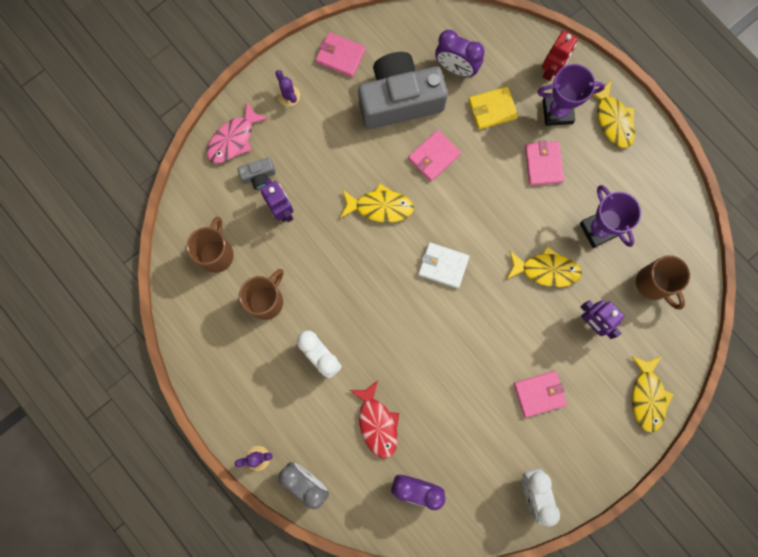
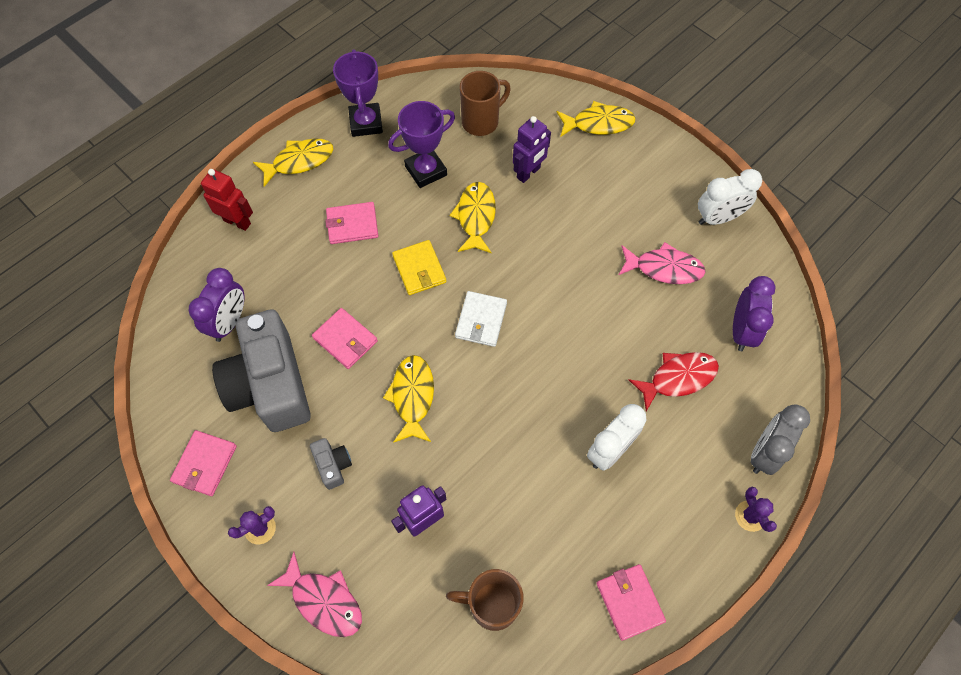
camera: 95 degrees left, 15 degrees down
grey camera [237,157,276,190] -> grey camera moved to [310,438,352,490]
brown mug [239,269,284,320] -> none
yellow wallet [468,87,518,130] -> yellow wallet moved to [392,240,446,295]
pink wallet [514,371,567,418] -> pink wallet moved to [597,564,666,641]
purple trophy [537,64,605,126] -> purple trophy moved to [333,49,383,137]
none -> pink fish [619,242,706,284]

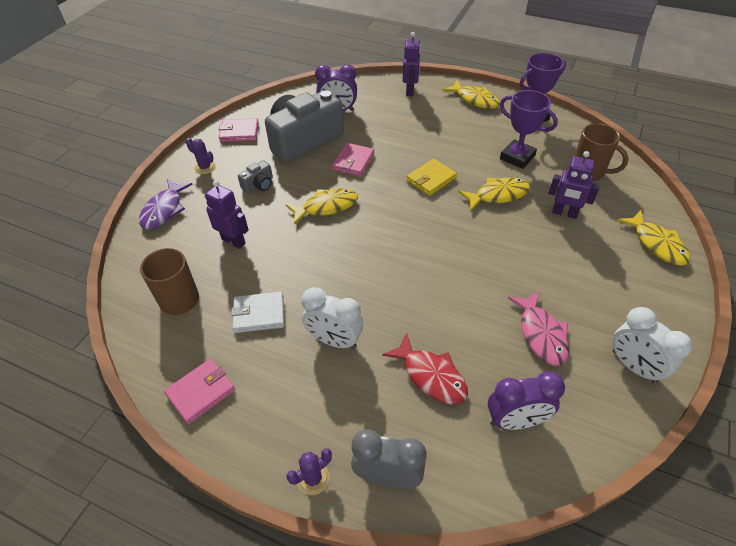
camera: 70 degrees right, 15 degrees down
red robot [201,169,253,231] -> purple robot [403,32,421,96]
pink fish [267,552,362,637] -> purple fish [139,179,193,229]
pink wallet [325,202,378,244] -> none
white wallet [455,291,507,347] -> white wallet moved to [231,292,284,333]

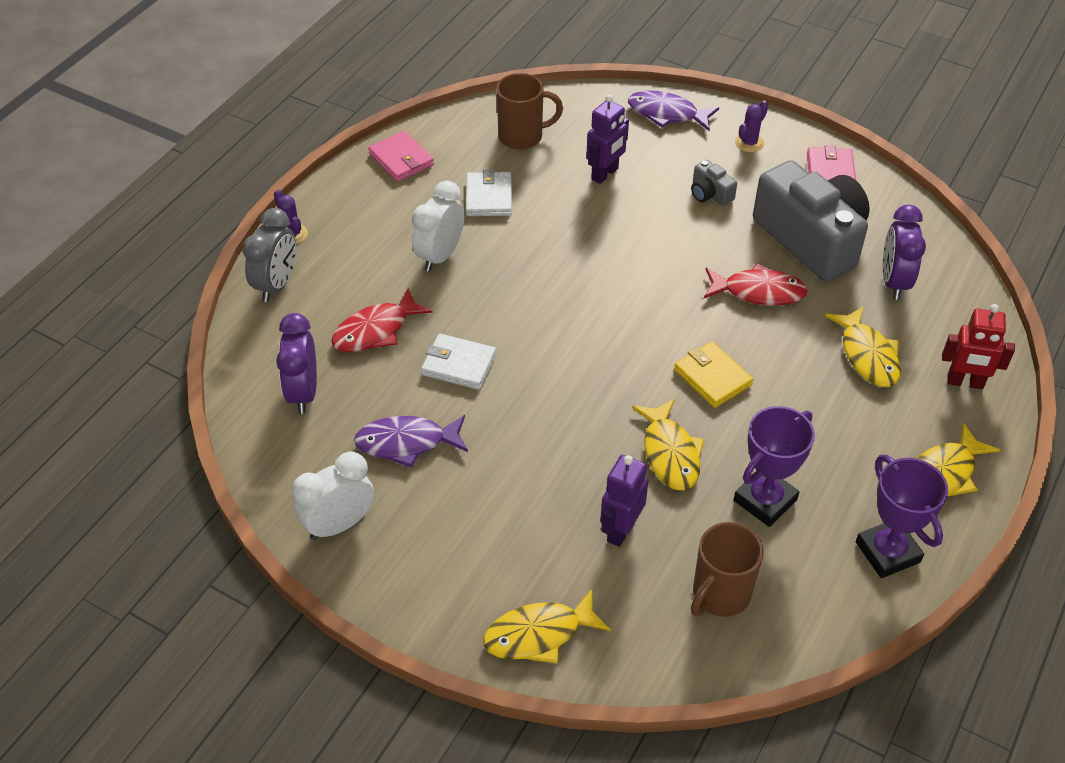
camera: 95 degrees right, 0 degrees up
yellow fish [286,188,358,225] -> yellow fish moved to [825,306,901,387]
pink wallet [332,143,374,176] -> red fish [704,263,807,306]
purple robot [403,32,421,96] -> red robot [942,304,1015,389]
pink fish [508,291,569,366] -> purple fish [354,415,468,468]
none -> white wallet [421,334,496,390]

